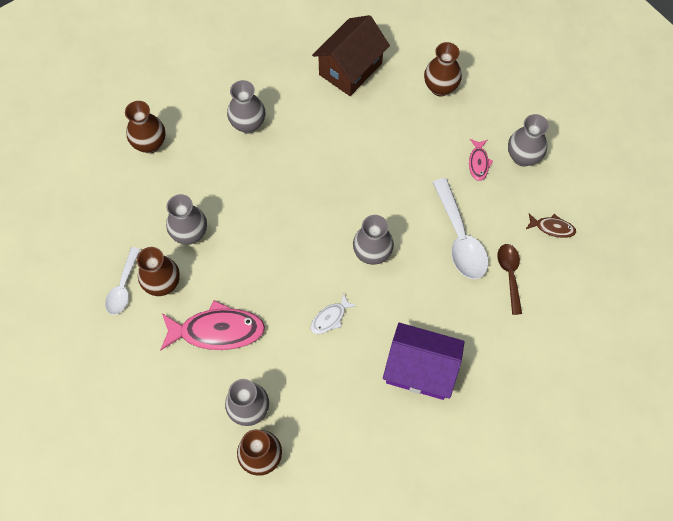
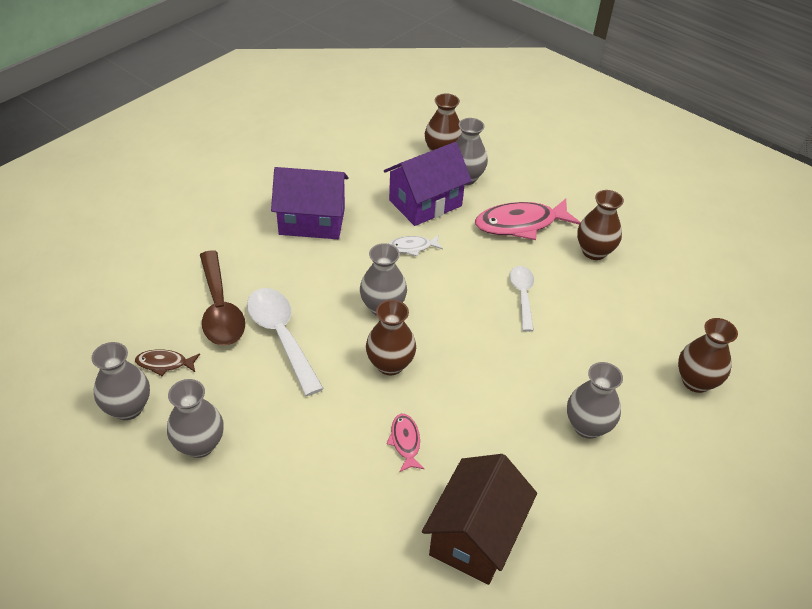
camera: 165 degrees right, 20 degrees down
white spoon [105,247,141,315] -> white spoon moved to [509,266,534,332]
grey vase [166,194,207,245] -> grey vase moved to [91,342,150,420]
white fish [311,293,356,334] -> white fish turned 135 degrees counterclockwise [389,235,443,256]
brown vase [424,42,462,96] -> brown vase moved to [366,300,416,375]
pink fish [469,139,493,181] -> pink fish moved to [386,413,425,472]
brown spoon [497,244,522,315] -> brown spoon [200,250,245,345], size x1.59
none -> purple house [384,142,472,226]

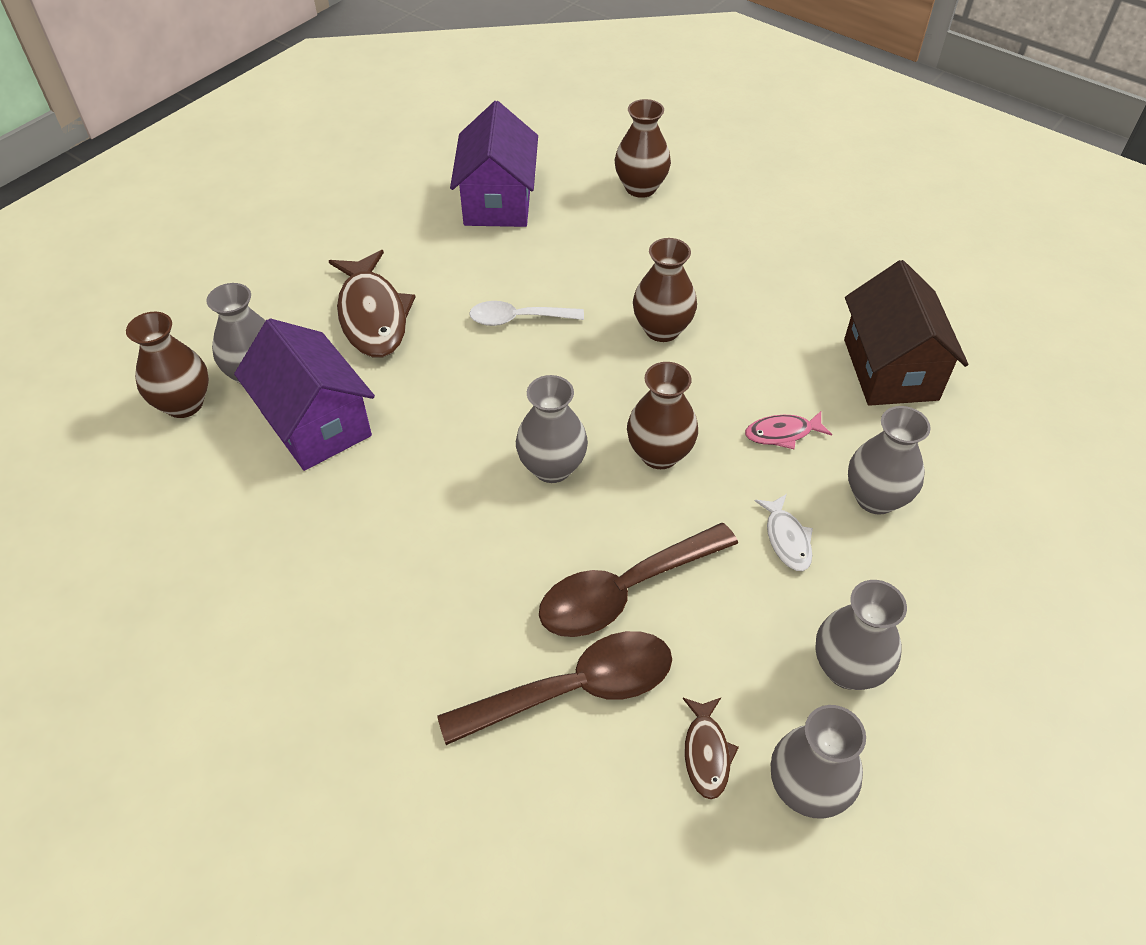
camera: 90 degrees left, 5 degrees up
white spoon [247,288,324,396] -> brown spoon [539,523,738,637]
purple house [271,167,349,239] -> purple house moved to [450,101,538,227]
white fish [389,235,443,256] -> white fish moved to [755,494,813,571]
brown house [422,454,537,585] -> brown house turned 60 degrees clockwise [844,260,968,406]
pink fish [475,198,581,240] -> brown fish [329,250,416,357]
grey vase [567,362,623,439] -> grey vase moved to [848,406,931,515]
brown vase [577,190,624,260] -> brown vase moved to [633,238,697,342]

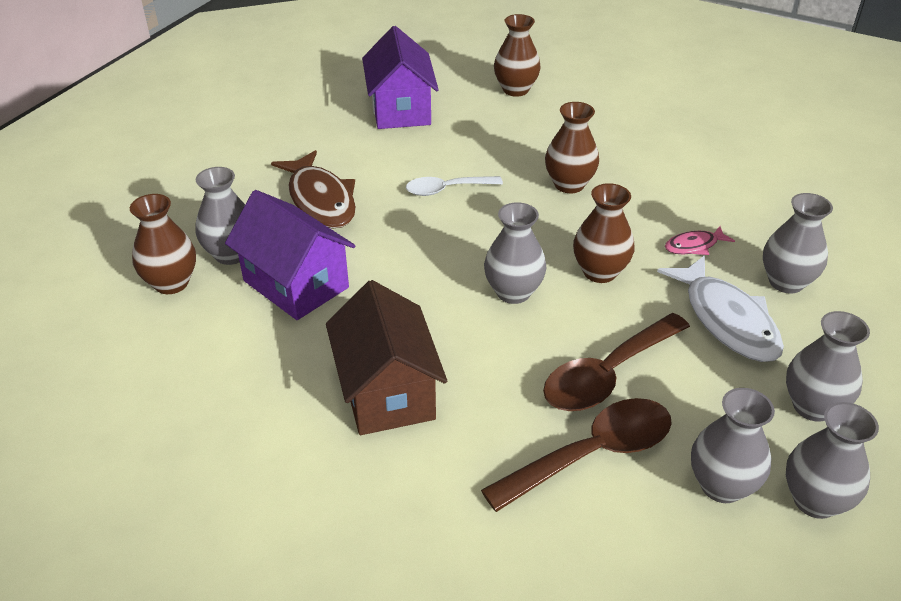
camera: 10 degrees left, 10 degrees down
brown fish [683,698,739,800] -> grey vase [691,388,775,503]
white fish [755,494,813,571] -> white fish [657,255,784,362], size x1.99
brown house [844,260,968,406] -> brown house moved to [326,280,447,435]

